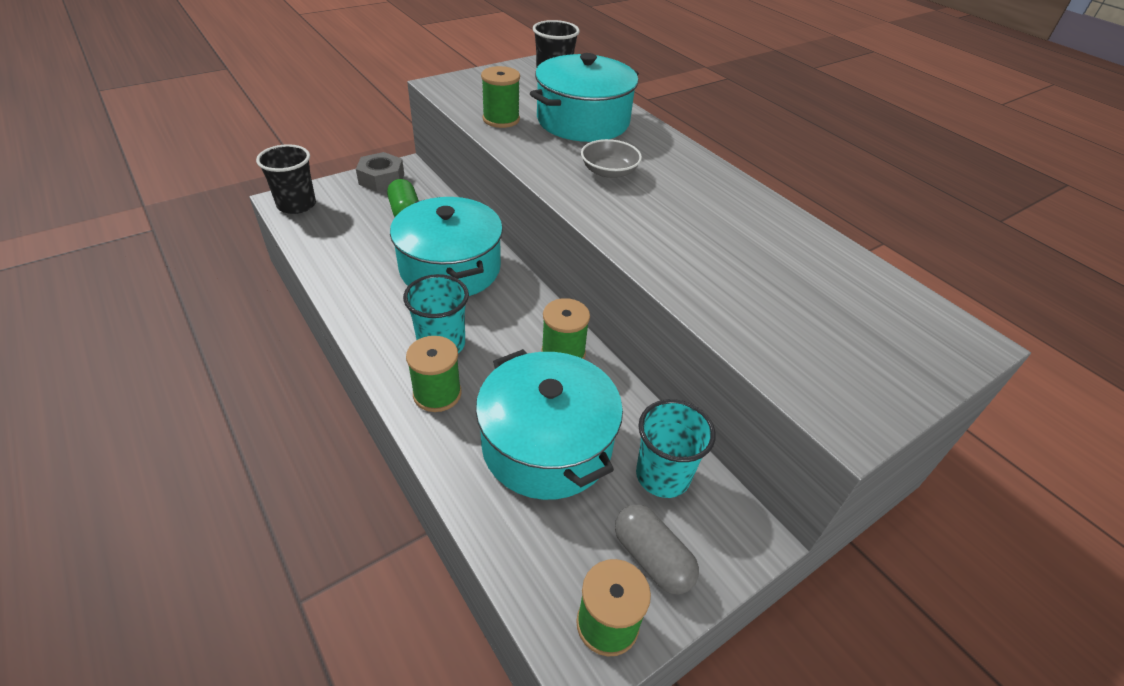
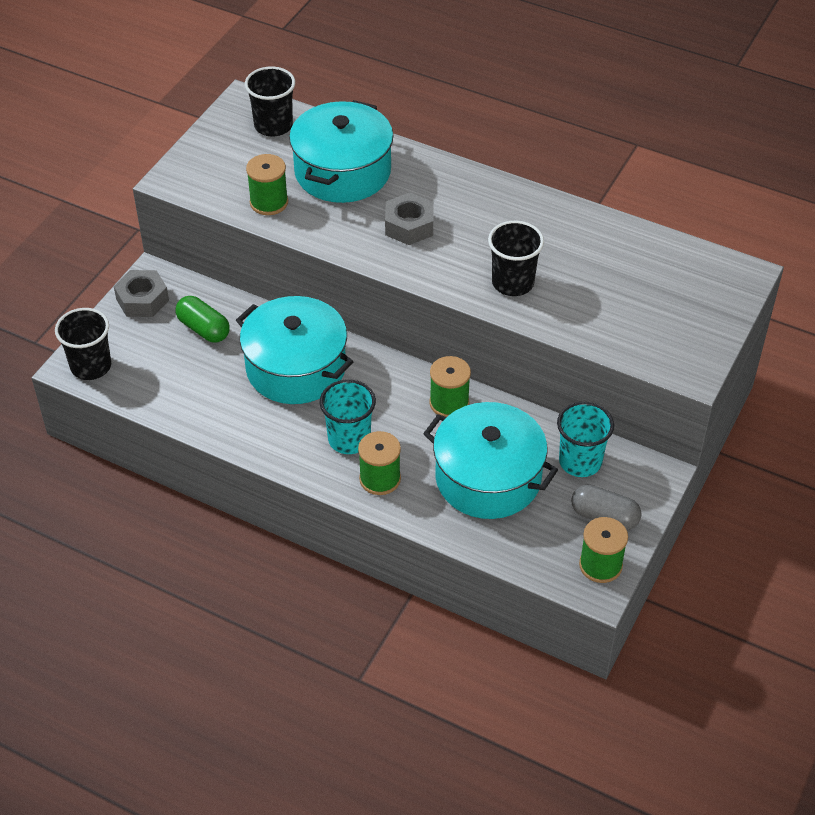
camera: 25 degrees left, 5 degrees up
grey bowl [581,139,642,179] -> grey nut [385,193,434,245]
none -> black cup [488,221,544,296]

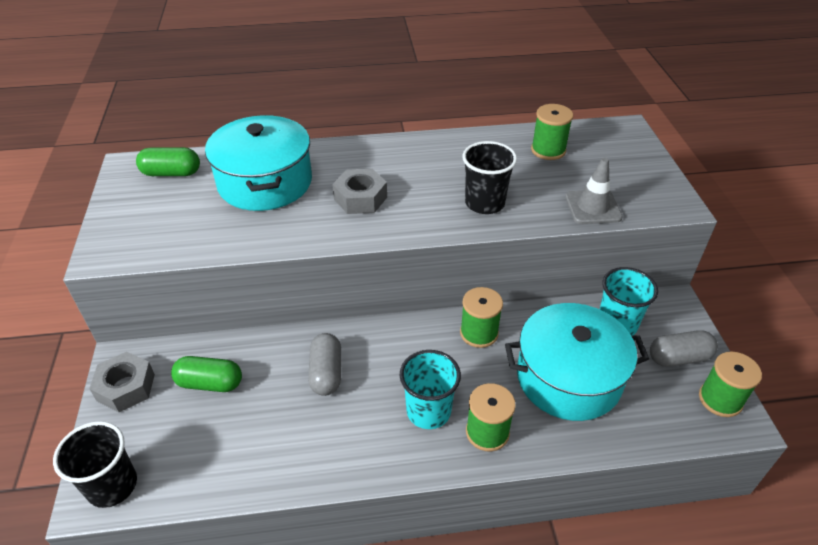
camera: 35 degrees left, 5 degrees down
turquoise pot [236,296,353,404] -> grey capsule [308,333,341,396]
black cup [245,66,295,137] -> green capsule [136,147,200,176]
green spool [246,154,288,215] -> green spool moved to [531,104,573,160]
none -> grey traffic cone [565,158,622,224]

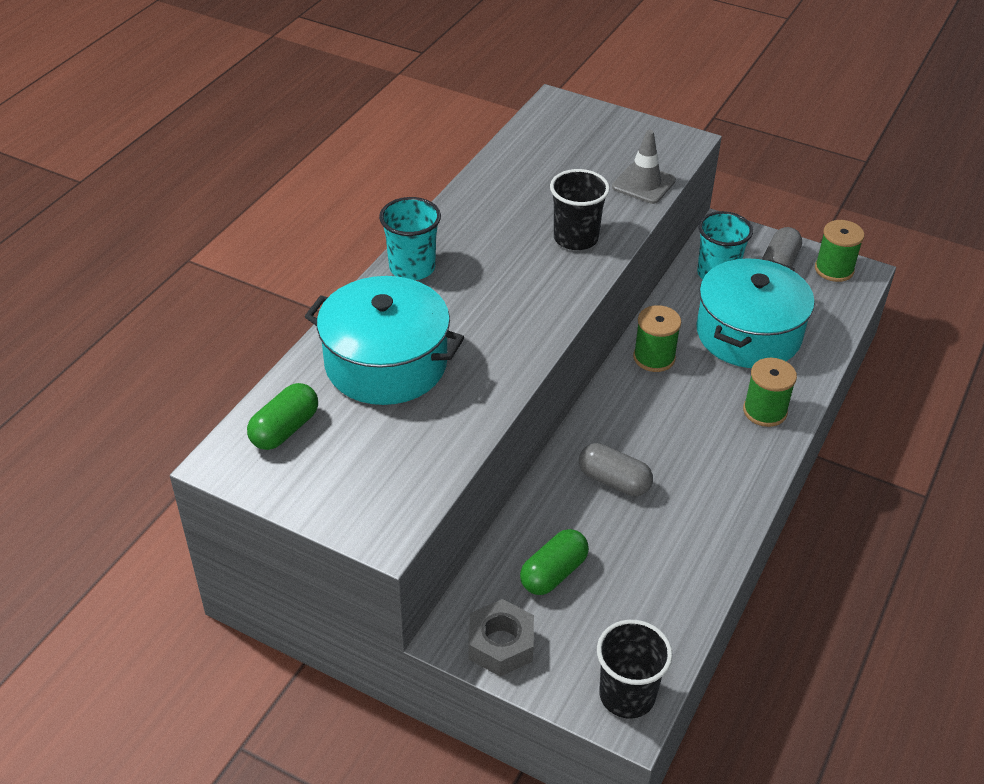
camera: 55 degrees left, 0 degrees up
grey nut [332,169,387,214] -> none
turquoise cup [400,350,461,429] -> turquoise cup moved to [379,197,441,280]
green spool [531,104,573,160] -> none

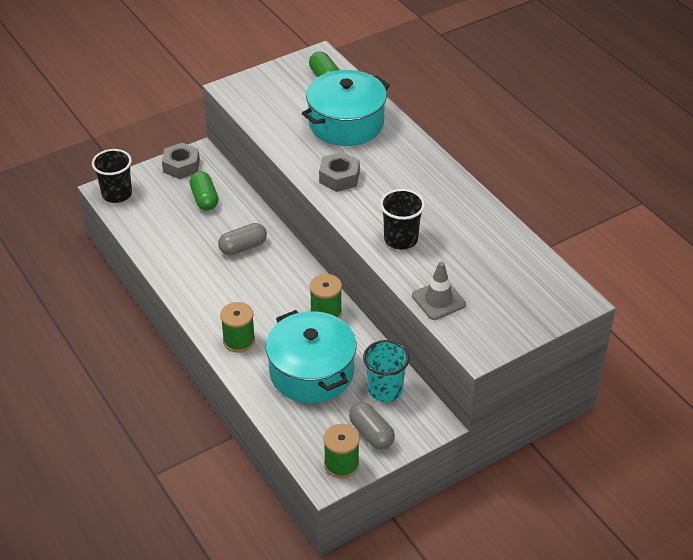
camera: 120 degrees right, 0 degrees up
turquoise cup [379,197,441,280] -> none
none -> grey nut [319,152,360,192]

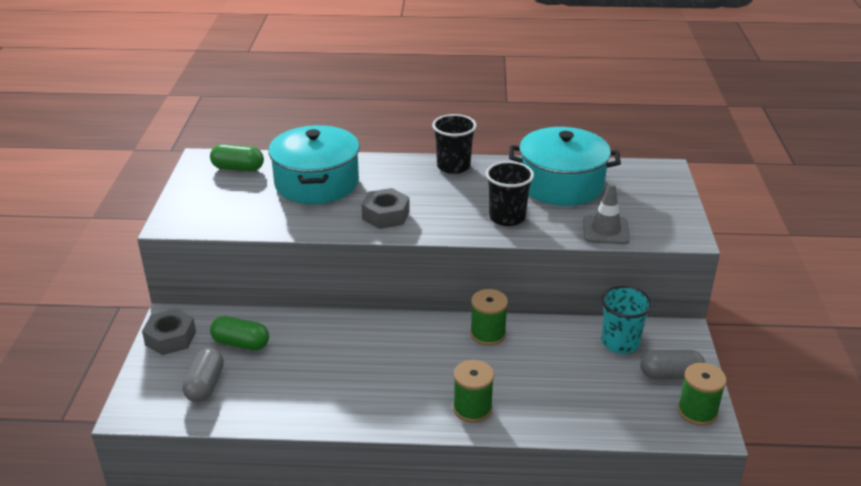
camera: 55 degrees left, 10 degrees down
black cup [92,149,132,203] -> black cup moved to [432,114,477,174]
grey capsule [218,223,267,255] -> grey capsule moved to [182,348,224,402]
turquoise pot [266,310,357,403] -> turquoise pot moved to [509,127,621,206]

